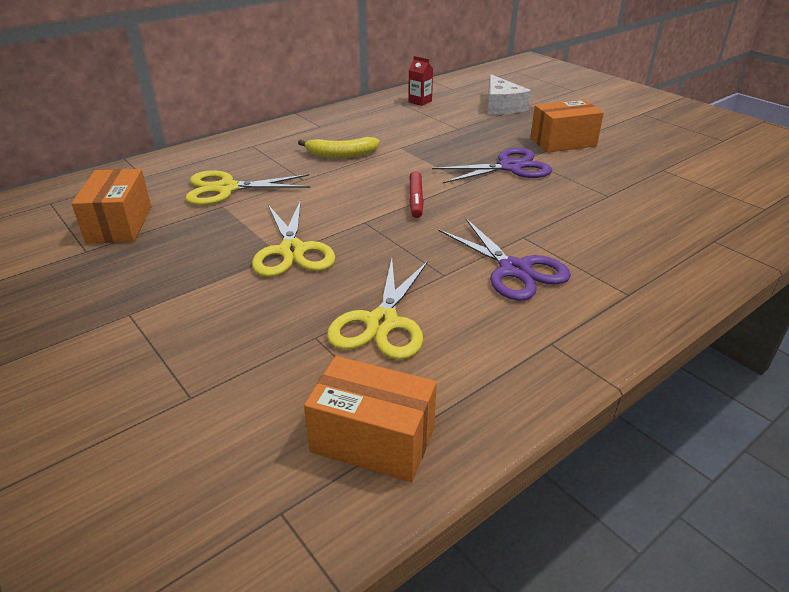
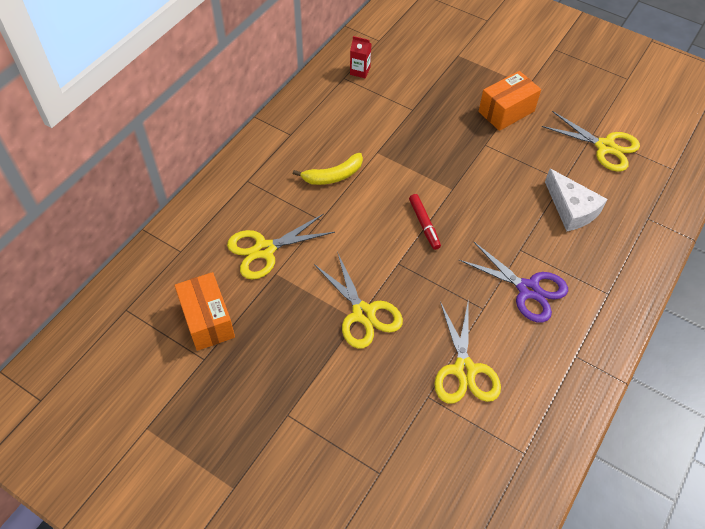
camera: 20 degrees left, 20 degrees up
orange box [304,356,437,482] -> none
purple scissors [432,148,552,183] -> none
white cheese [488,74,531,114] -> white cheese moved to [545,169,607,231]
none -> yellow scissors [542,111,640,172]

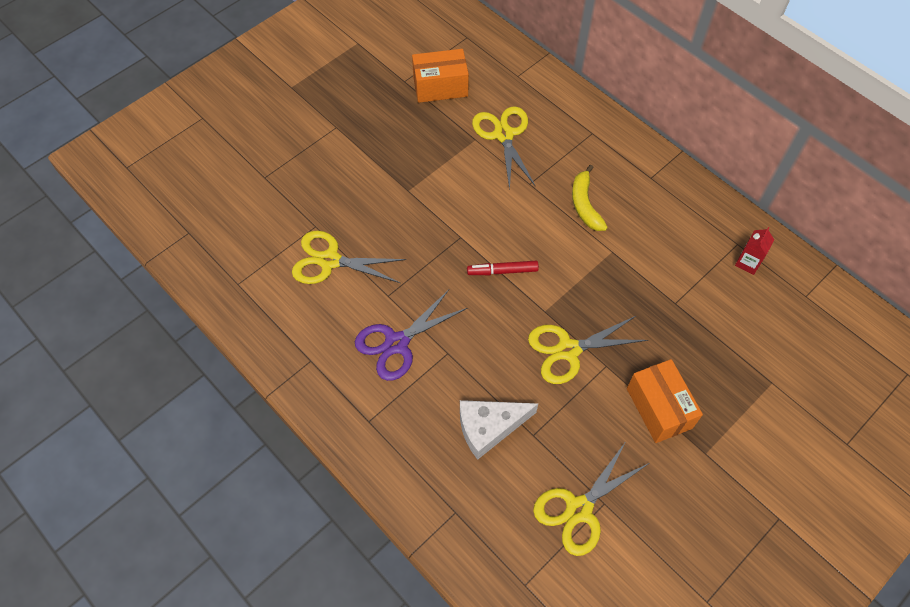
camera: 105 degrees right, 5 degrees up
yellow scissors [314,254,403,349] -> yellow scissors moved to [528,315,648,384]

